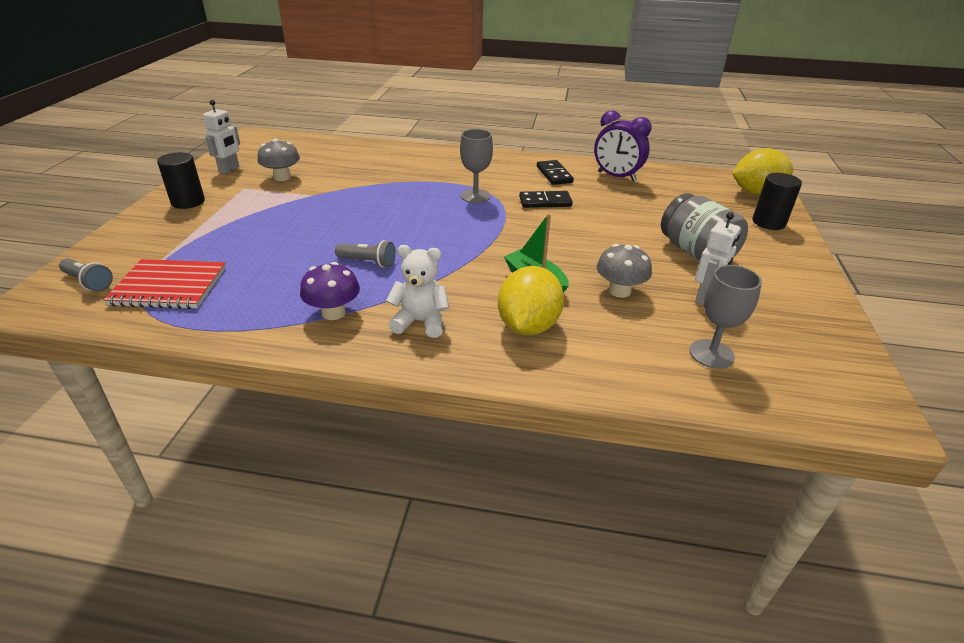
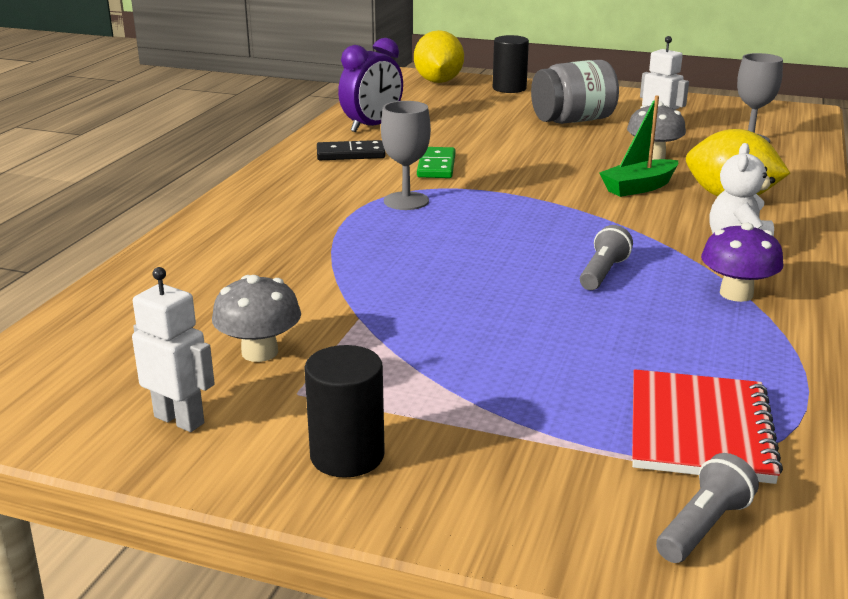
camera: 80 degrees left, 10 degrees down
black domino [519,191,573,208] -> green domino [417,147,455,178]

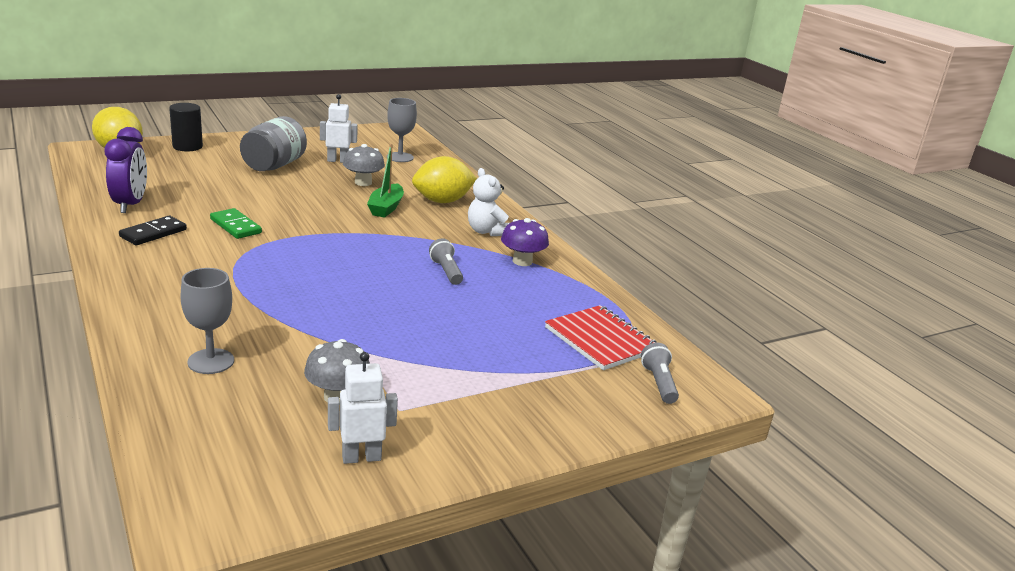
camera: 50 degrees left, 0 degrees up
black cylinder [305,345,385,478] -> none
grey goblet [381,101,431,210] -> grey goblet moved to [180,268,234,374]

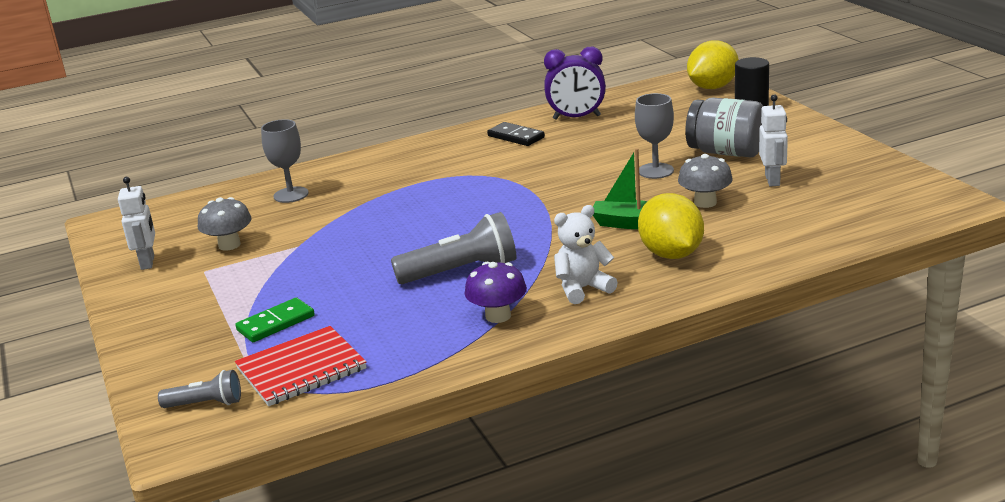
camera: 100 degrees right, 0 degrees up
green domino [210,208,262,239] -> green domino moved to [235,298,315,342]
grey goblet [387,98,417,162] -> grey goblet moved to [635,93,674,179]
grey flashlight [429,239,463,285] -> grey flashlight [391,212,516,284], size x1.79

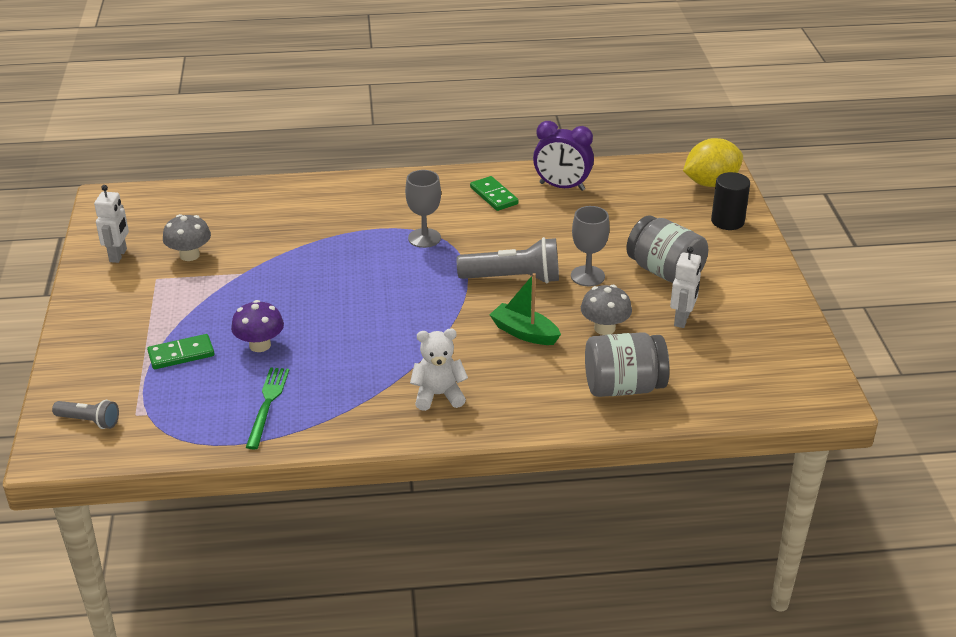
camera: 15 degrees right, 10 degrees up
red notebook [235,326,367,406] -> none
grey goblet [261,119,309,203] -> grey goblet moved to [405,170,441,248]
grey flashlight [391,212,516,284] -> grey flashlight moved to [457,237,559,284]
purple mushroom [464,262,527,323] -> purple mushroom moved to [231,300,284,352]
black domino [487,122,545,146] -> green domino [470,176,519,211]
yellow lemon [638,193,704,259] -> none
none -> green fork [246,367,289,449]
none -> grey jar [585,332,670,397]

